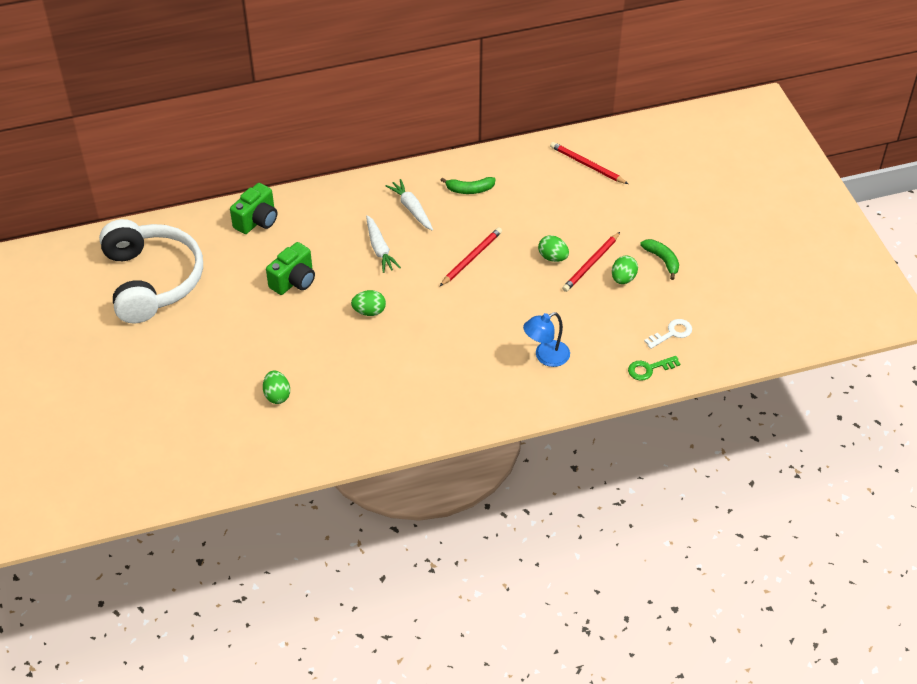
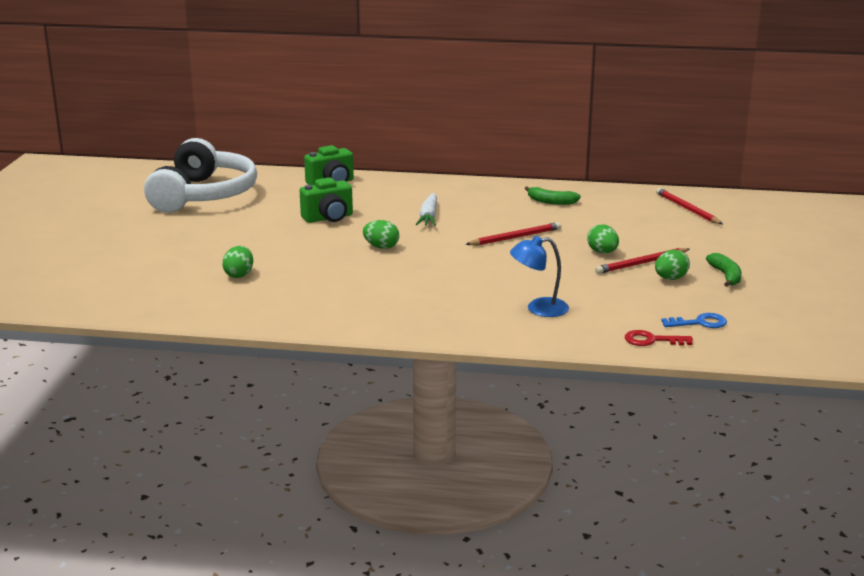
camera: 25 degrees right, 25 degrees down
white carrot [386,179,433,230] -> none
green key [628,356,680,380] -> red key [625,330,693,346]
white key [644,319,692,349] -> blue key [661,313,727,328]

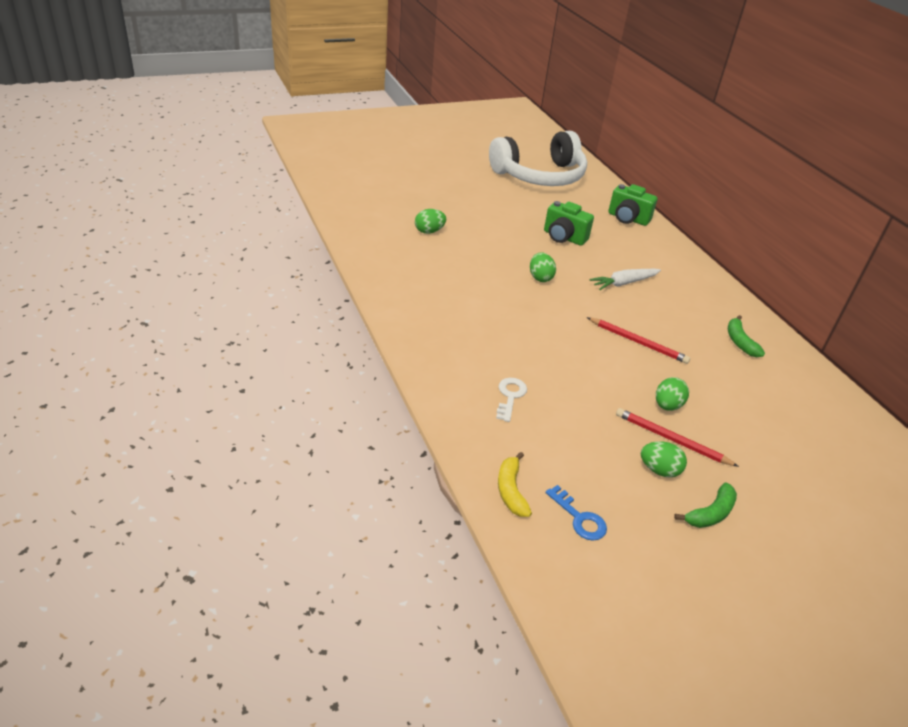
camera: 55 degrees right, 15 degrees up
blue lamp [510,236,569,317] -> white key [496,378,527,422]
red key [625,330,693,346] -> yellow banana [498,452,532,517]
red pencil [656,188,723,224] -> none

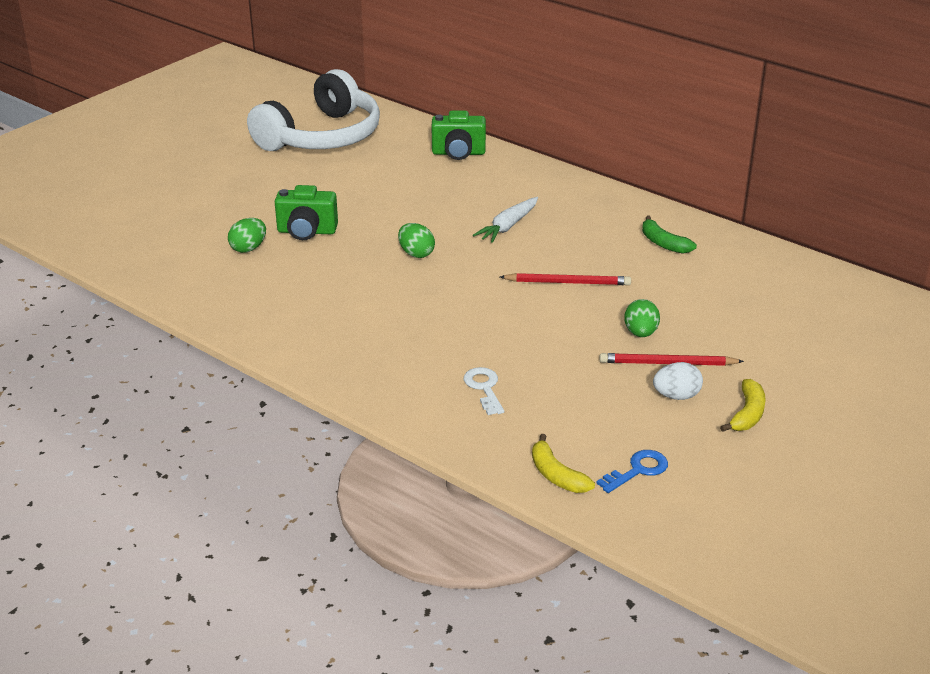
camera: 25 degrees left, 5 degrees down
green camera [544,201,594,246] -> green camera moved to [275,185,338,240]
blue key [546,485,607,541] -> blue key turned 60 degrees counterclockwise [596,450,668,493]
green egg [641,441,687,478] -> white egg [653,362,703,400]
green banana [674,482,737,528] -> yellow banana [720,379,766,432]

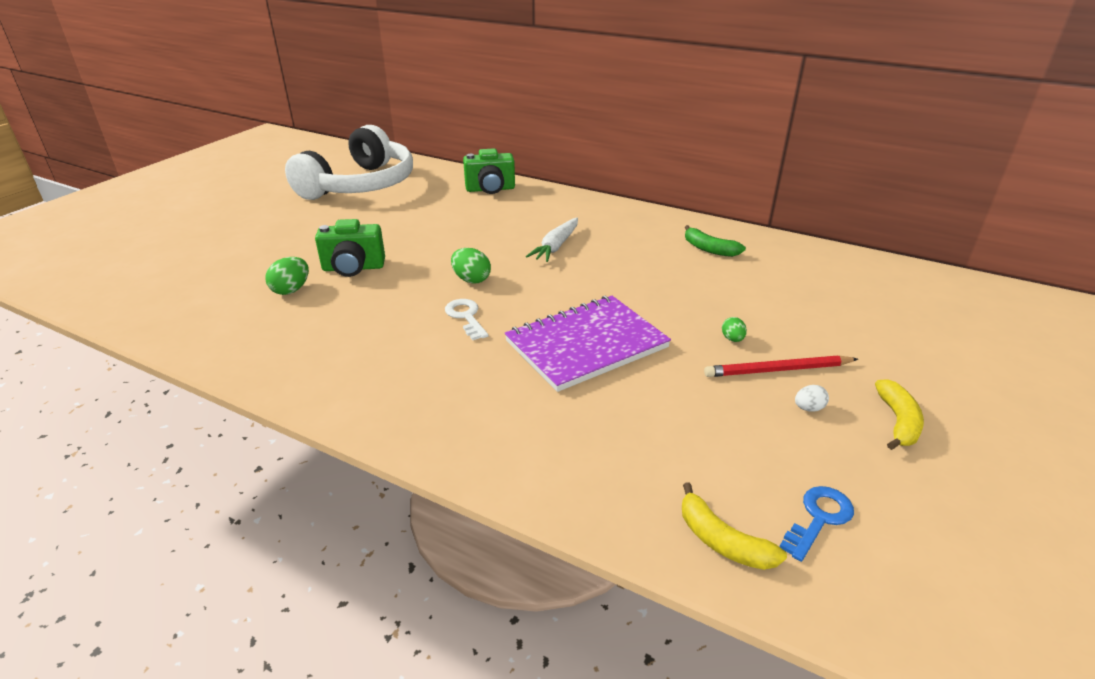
camera: 10 degrees left, 0 degrees up
white key [464,367,504,415] -> white key moved to [445,299,488,340]
red pencil [500,273,631,285] -> none
green egg [624,299,660,337] -> green egg [722,317,747,342], size x0.60
white egg [653,362,703,400] -> white egg [795,385,829,412], size x0.60
none -> purple notebook [504,296,671,392]

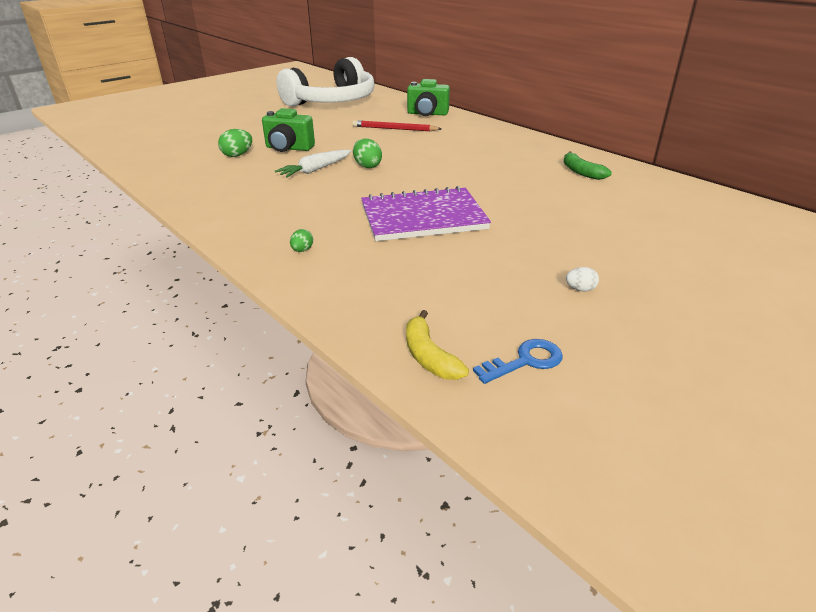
camera: 20 degrees right, 0 degrees up
white key [445,299,488,340] -> none
white carrot [526,218,578,262] -> white carrot moved to [275,150,351,178]
red pencil [704,355,858,377] -> red pencil moved to [353,120,441,131]
green egg [722,317,747,342] -> green egg moved to [290,229,313,252]
yellow banana [875,379,924,450] -> none

